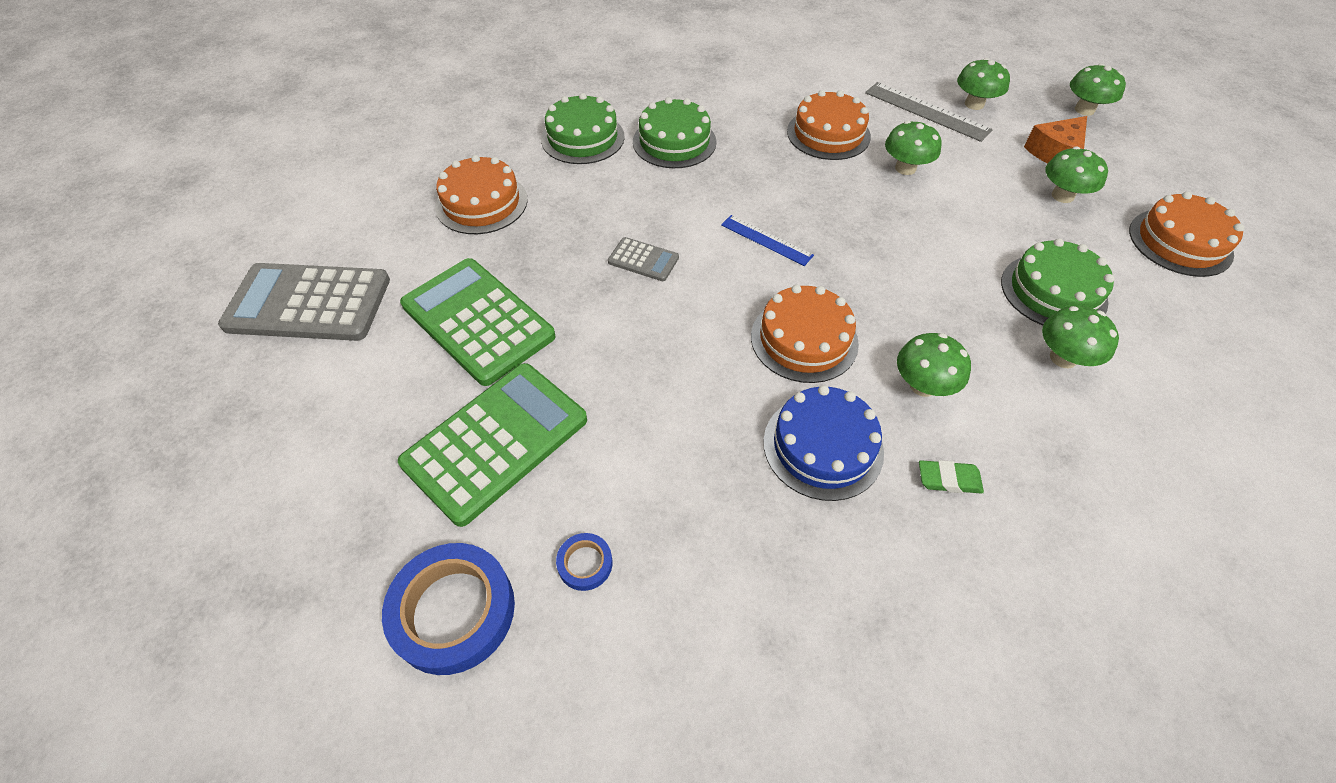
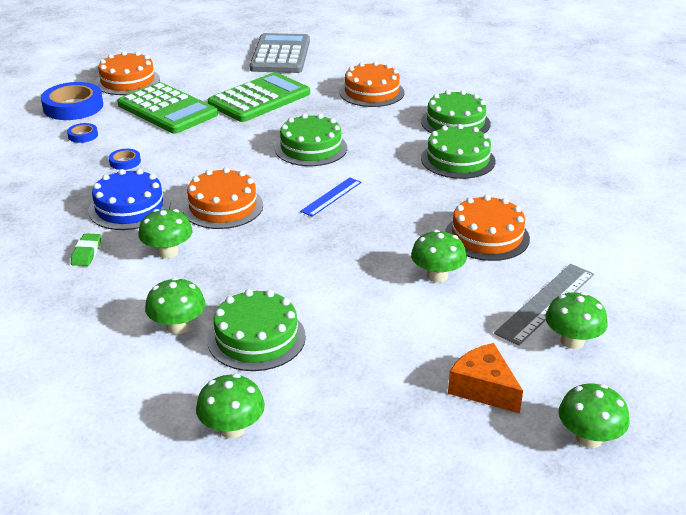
camera: 90 degrees right, 20 degrees down
grey calculator [608,237,679,281] -> green cake [275,114,347,166]
green mushroom [1045,146,1108,203] -> green mushroom moved to [196,374,265,439]
orange cake [1129,192,1244,277] -> orange cake moved to [95,51,160,95]
none -> blue tape [109,149,141,170]

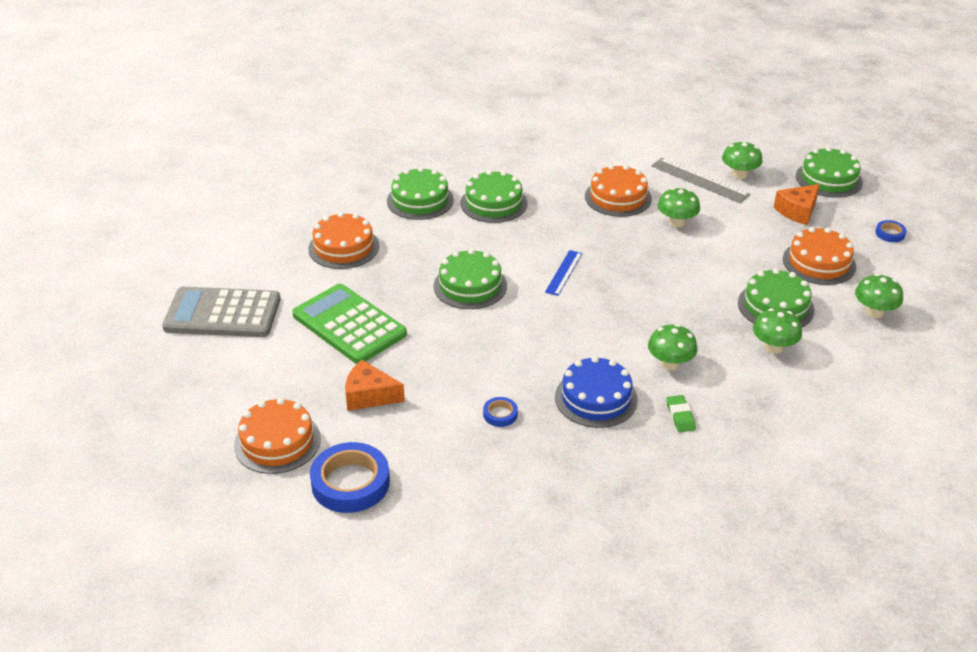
camera: 90 degrees left, 5 degrees up
blue tape [67,123,98,143] -> blue tape moved to [875,220,907,242]
green eraser [71,233,101,266] -> green eraser turned 75 degrees clockwise [666,395,696,432]
green calculator [117,82,218,134] -> orange cheese [345,360,405,411]
orange cake [183,167,263,229] -> orange cake moved to [783,227,856,285]
blue ruler [300,178,361,217] -> blue ruler turned 75 degrees clockwise [545,250,582,296]
green mushroom [559,384,629,448] -> green cake [796,147,863,198]

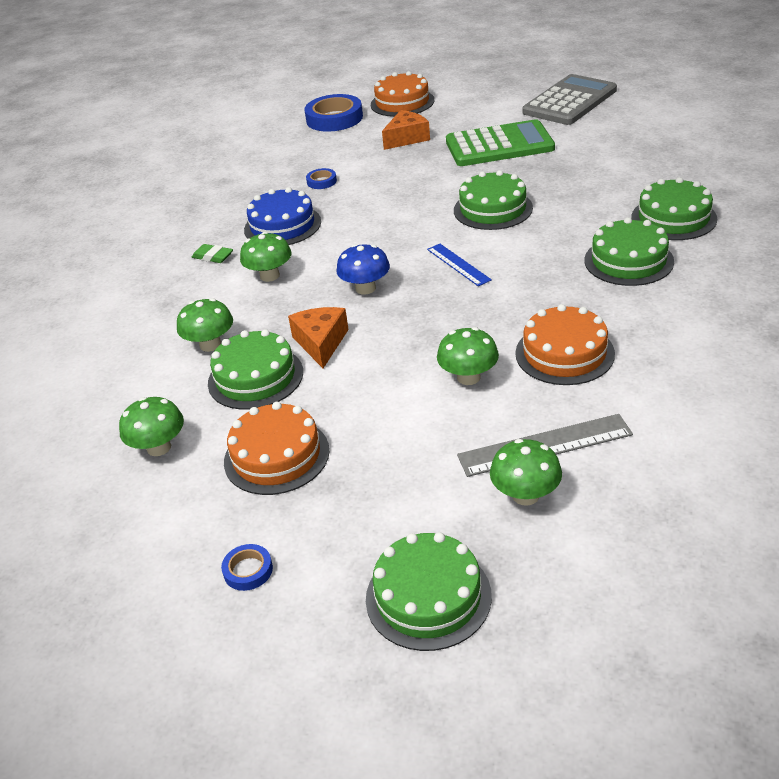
camera: 130 degrees right, 0 degrees up
orange cake [308,212,379,269] -> none
orange cheese [774,184,820,225] -> orange cheese moved to [288,307,349,368]
none -> blue mushroom [336,244,390,295]

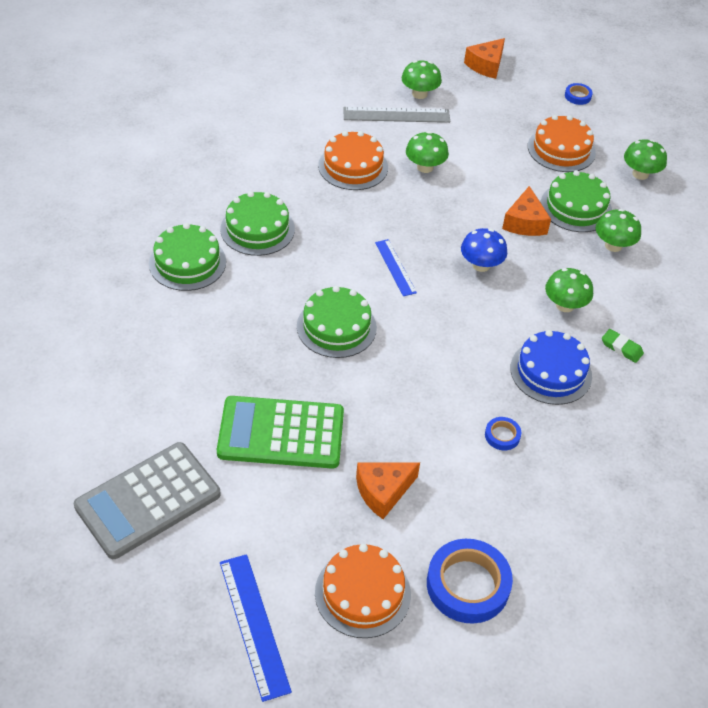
camera: 175 degrees left, 10 degrees up
green cake [366,532,492,651] -> orange cheese [464,38,505,79]
none -> blue ruler [220,554,292,702]

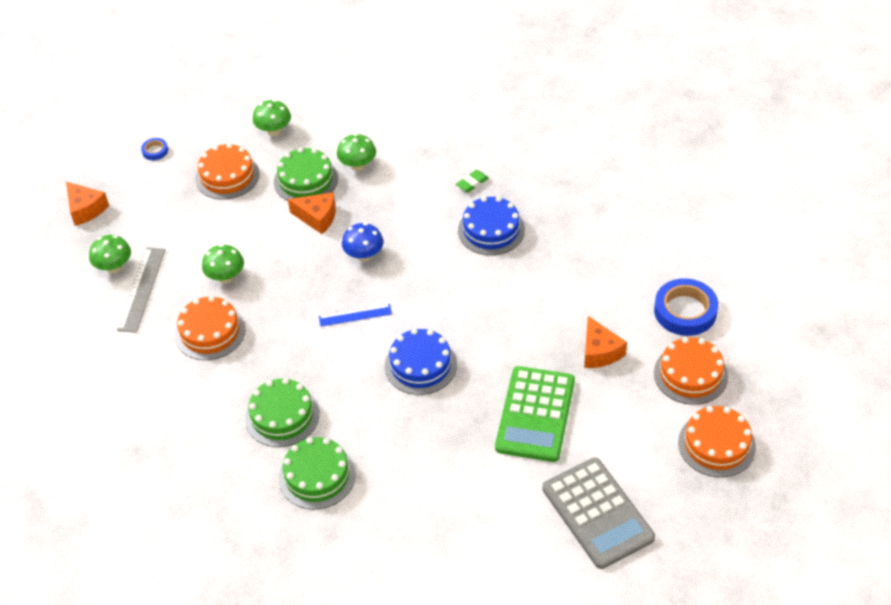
camera: 75 degrees left, 0 degrees up
blue ruler [220,554,292,702] -> orange cake [678,406,756,477]
green cake [297,286,377,358] -> blue cake [385,329,457,395]
blue tape [485,417,521,450] -> none
green mushroom [545,268,593,312] -> none

